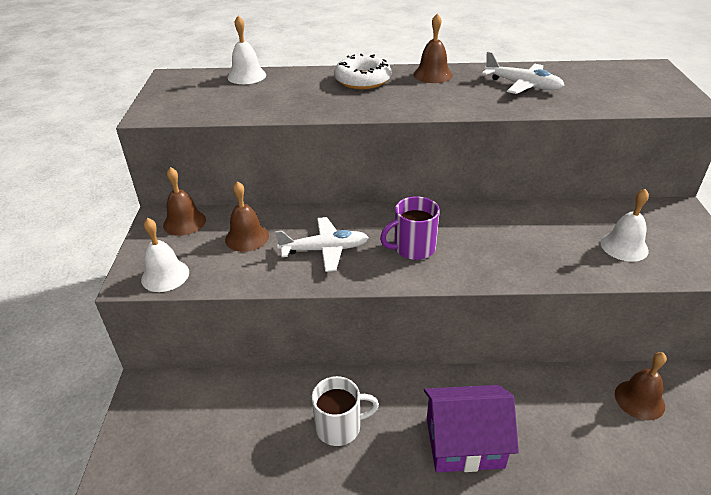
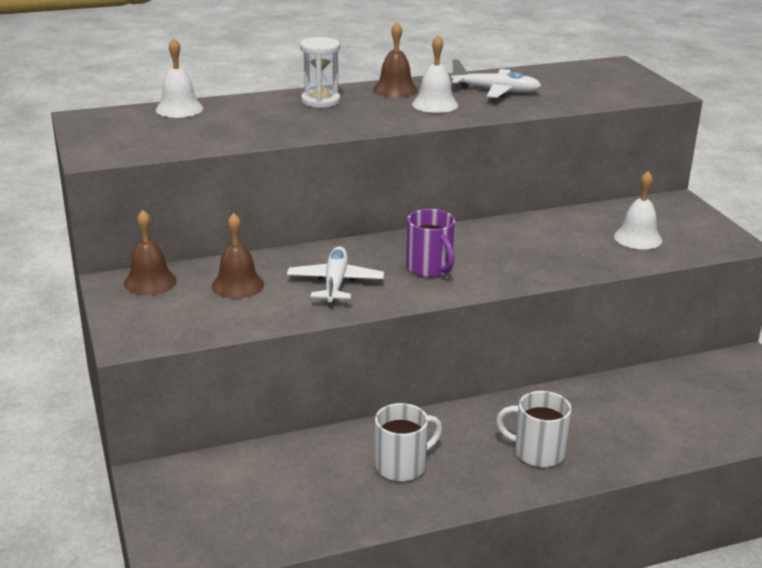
camera: 20 degrees left, 10 degrees down
white bell [141,218,189,292] -> white bell moved to [412,35,458,113]
white plane [275,217,369,272] -> white plane turned 60 degrees counterclockwise [287,246,384,303]
white donut [334,54,391,89] -> white hourglass [300,37,340,108]
purple mug [380,196,440,260] -> purple mug turned 75 degrees counterclockwise [406,209,455,278]
purple house [424,385,519,472] -> white mug [496,391,572,467]
brown bell [615,352,667,420] -> none

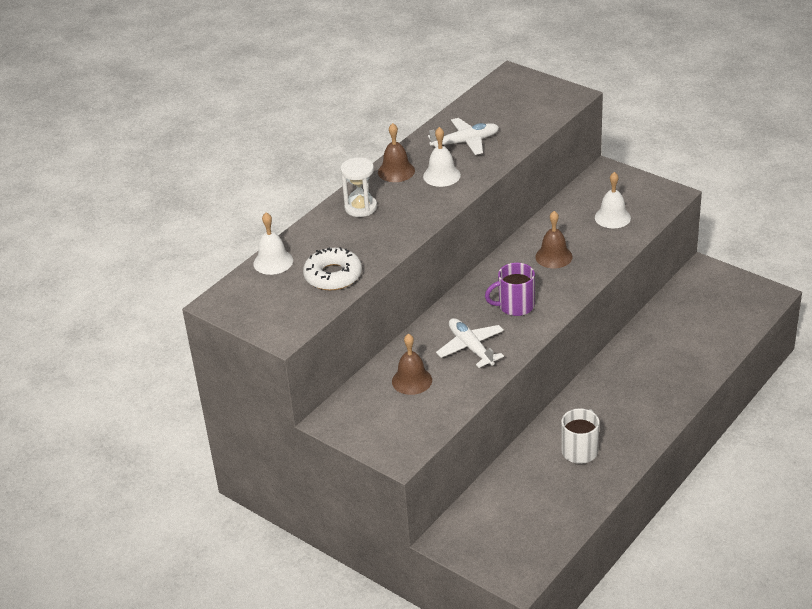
camera: 30 degrees left, 10 degrees up
brown bell [124,210,177,295] -> brown bell moved to [535,211,573,268]
purple mug [406,209,455,278] -> purple mug turned 135 degrees clockwise [485,263,535,316]
white mug [496,391,572,467] -> none
none -> white donut [303,247,362,291]

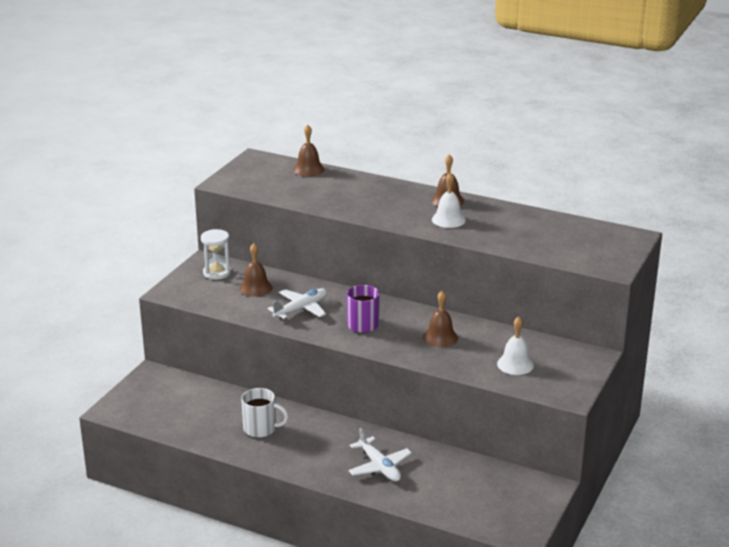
camera: 75 degrees right, 10 degrees down
white bell [253,213,293,275] -> brown bell [293,125,325,176]
white donut [303,247,362,291] -> none
white hourglass [340,158,377,217] -> white hourglass moved to [201,229,231,280]
white plane [428,118,499,155] -> white plane moved to [349,428,412,481]

